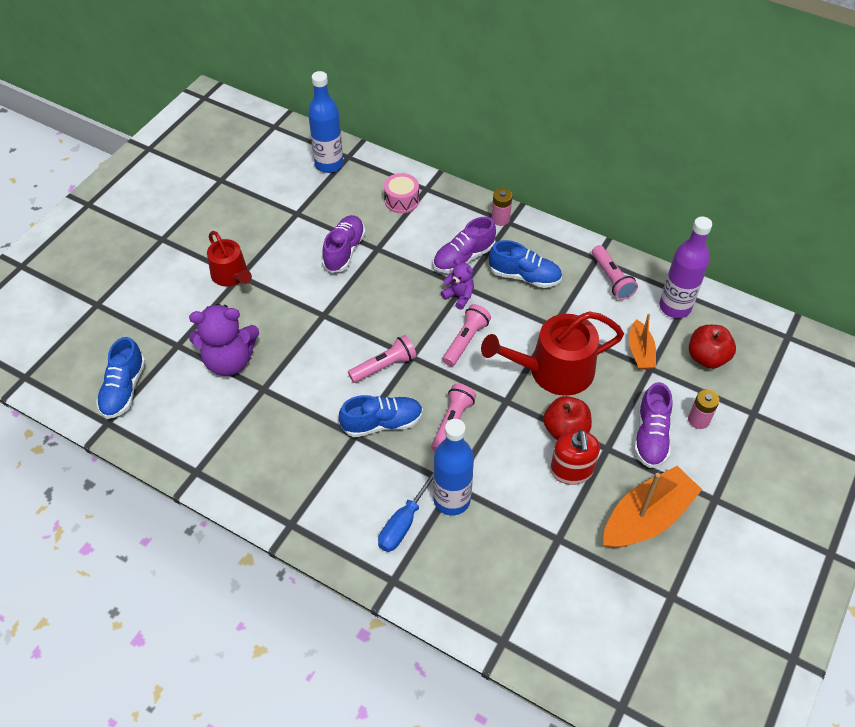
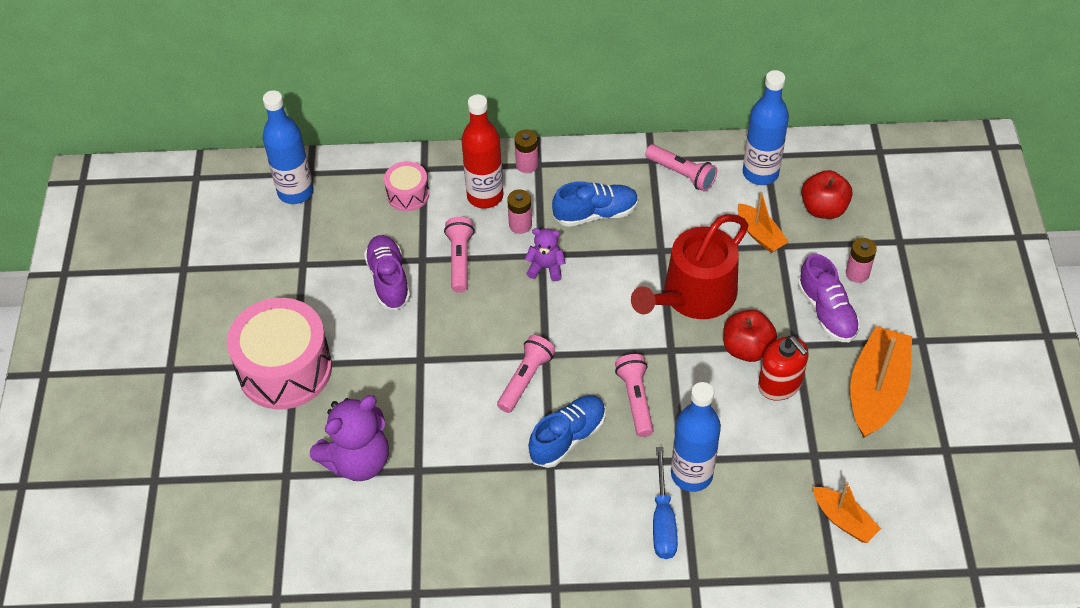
camera: 30 degrees left, 0 degrees up
blue shoe [96,337,146,419] -> none
red watering can [207,231,252,286] -> pink drum [227,298,332,410]
purple shoe [433,217,496,273] -> pink battery [507,190,532,234]
pink flashlight [442,304,491,366] -> pink flashlight moved to [444,217,475,293]
purple bottle [659,217,712,318] -> blue bottle [743,70,789,185]
none -> red bottle [461,94,503,209]
none -> orange boat [813,482,881,543]

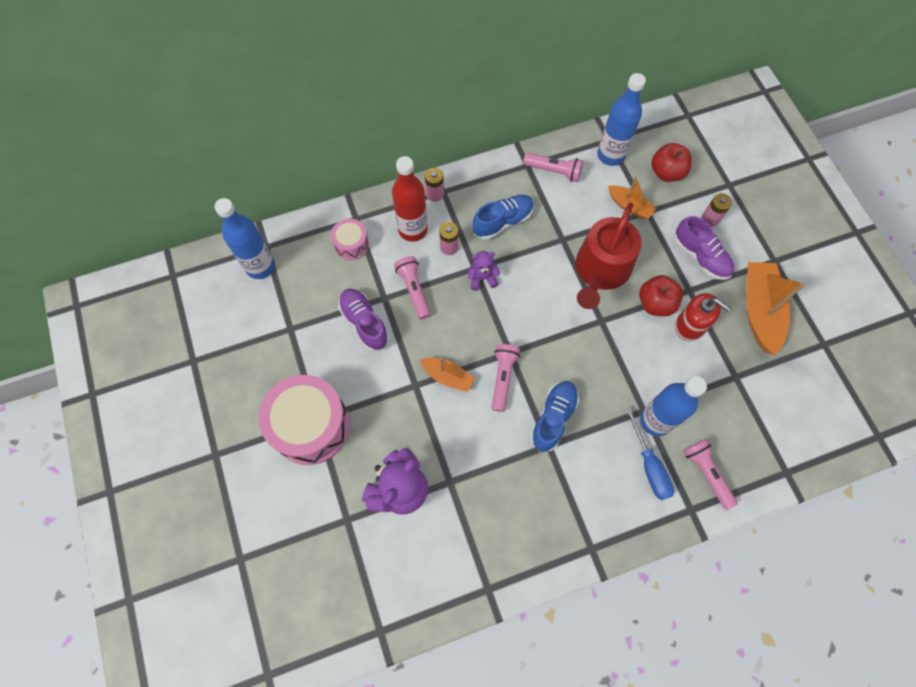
camera: 20 degrees left, 15 degrees up
pink flashlight [615,354,654,437] -> pink flashlight moved to [683,439,738,510]
orange boat [813,482,881,543] -> orange boat moved to [420,357,475,392]

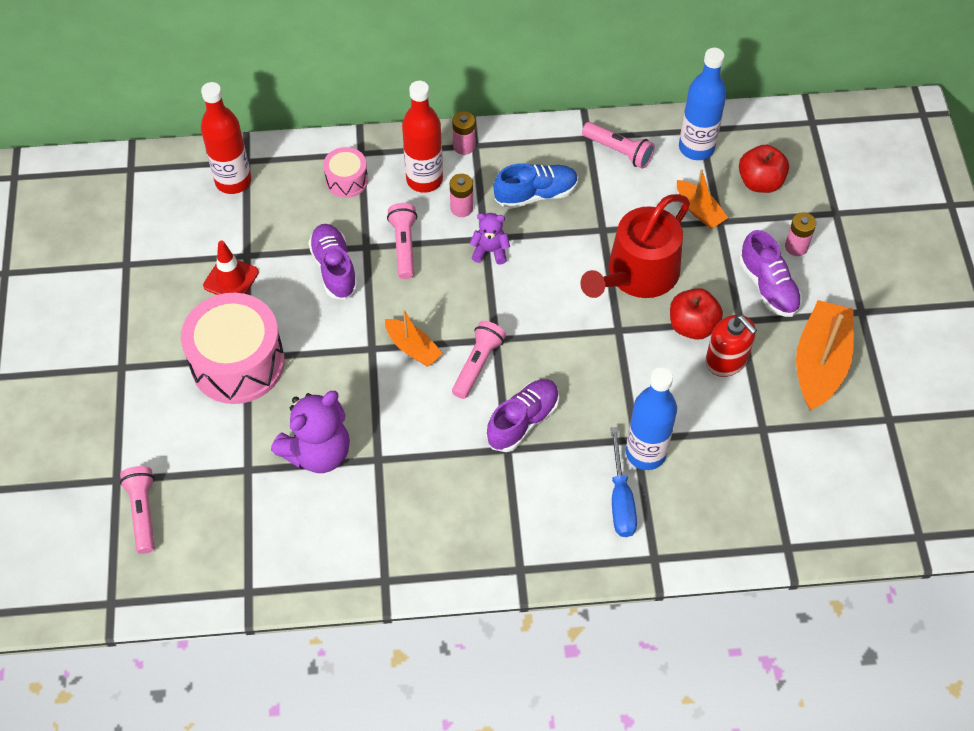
camera: 15 degrees right, 10 degrees down
blue bottle [214,198,275,279] -> red bottle [201,82,251,194]
blue shoe [530,381,579,452] -> purple shoe [486,379,559,452]
pink flashlight [683,439,738,510] -> pink flashlight moved to [120,466,155,554]
none -> red traffic cone [203,241,259,295]

